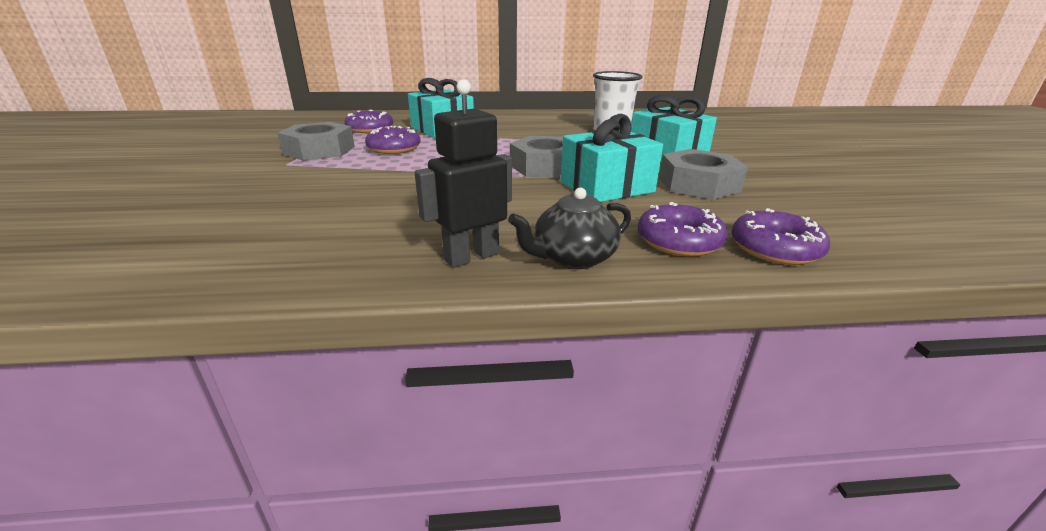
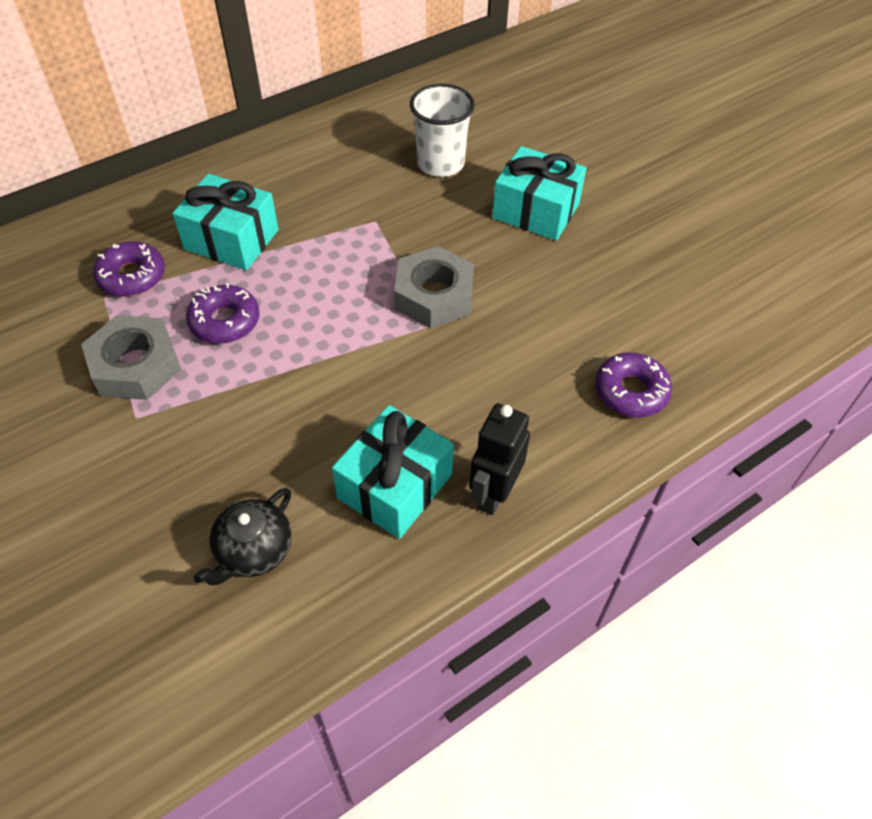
camera: 30 degrees left, 25 degrees up
black teapot [508,188,631,269] -> black teapot moved to [193,488,292,585]
turquoise gift [561,114,663,202] -> turquoise gift moved to [332,405,454,539]
grey nut [659,149,748,200] -> none
purple donut [731,208,830,265] -> none

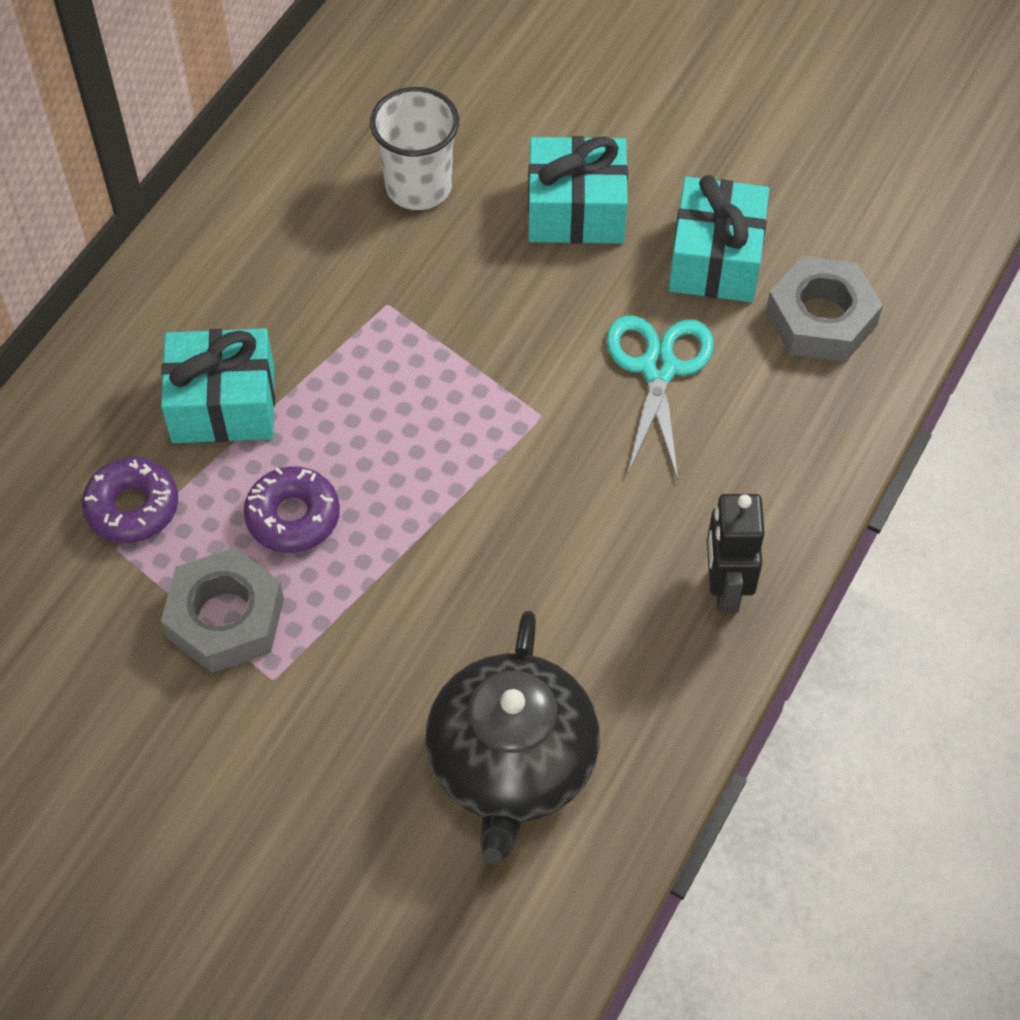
camera: 25 degrees left, 5 degrees up
black teapot [193,488,292,585] -> black teapot [425,611,600,864], size x1.81
turquoise gift [332,405,454,539] -> turquoise gift moved to [669,175,769,302]
grey nut [394,246,474,328] -> grey nut moved to [766,256,883,362]
purple donut [595,352,672,418] -> none
none -> turquoise scissors [606,315,714,480]

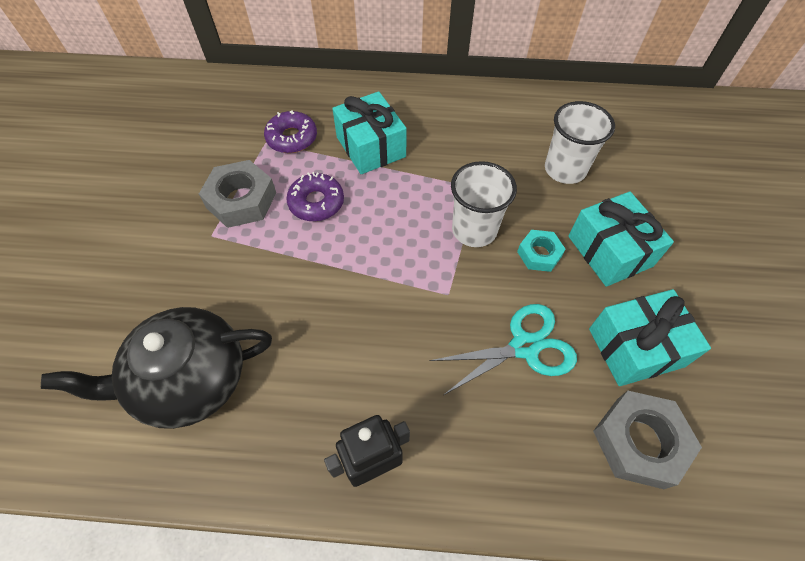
camera: 65 degrees right, 0 degrees up
none -> white cup [451,161,517,247]
none -> turquoise nut [517,230,566,272]

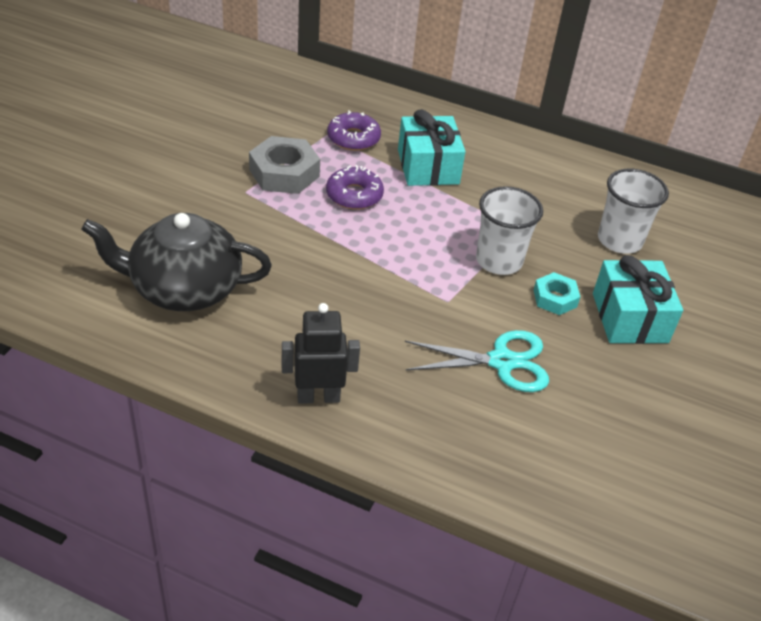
camera: 15 degrees right, 15 degrees down
turquoise gift [589,289,711,386] -> none
grey nut [593,391,702,489] -> none

